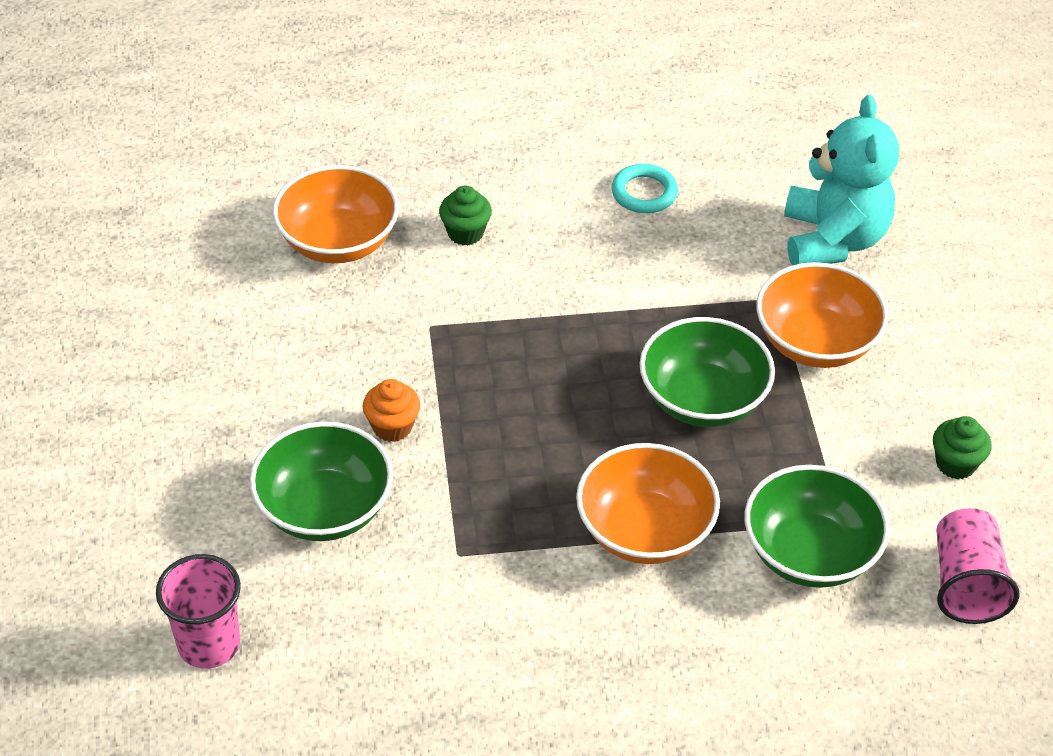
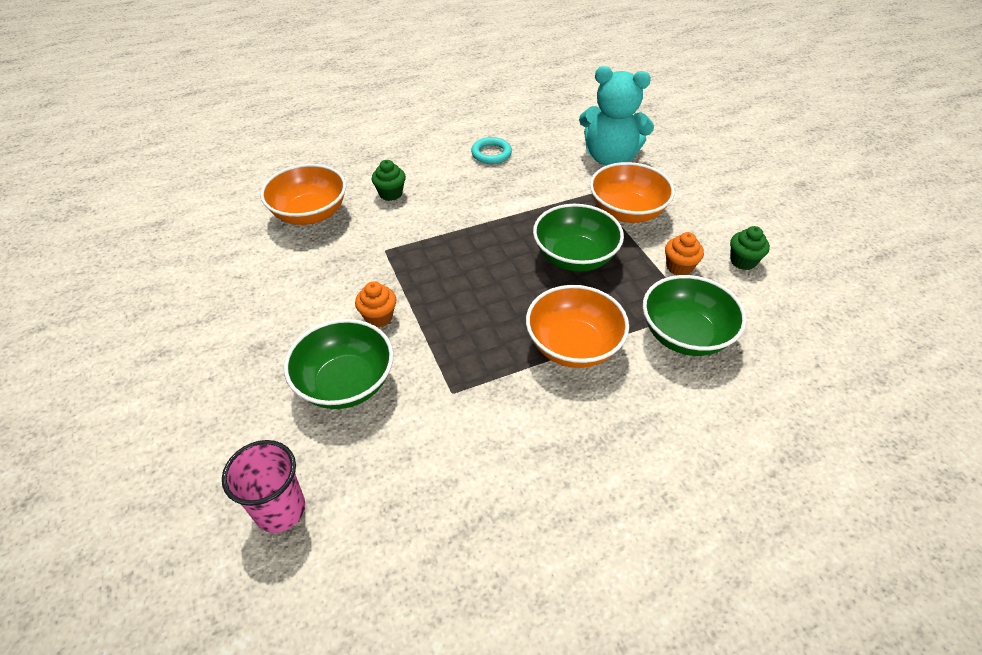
camera: 15 degrees left, 0 degrees up
turquoise teddy bear [784,95,899,265] -> turquoise teddy bear turned 120 degrees clockwise [579,66,654,166]
pink cup [936,508,1019,624] -> none
none -> orange cupcake [665,232,704,275]

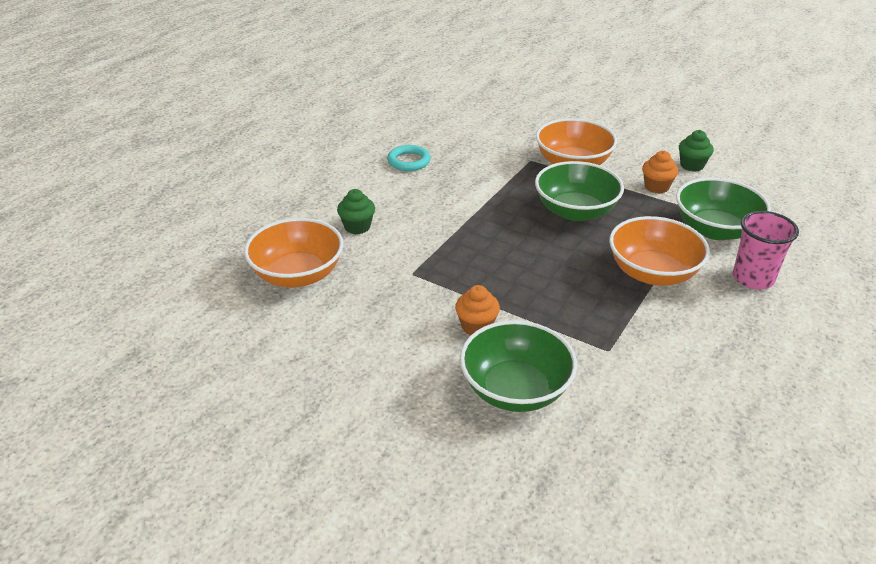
camera: 35 degrees left, 10 degrees down
pink cup [222,440,305,533] -> pink cup moved to [733,211,799,290]
turquoise teddy bear [579,66,654,166] -> none

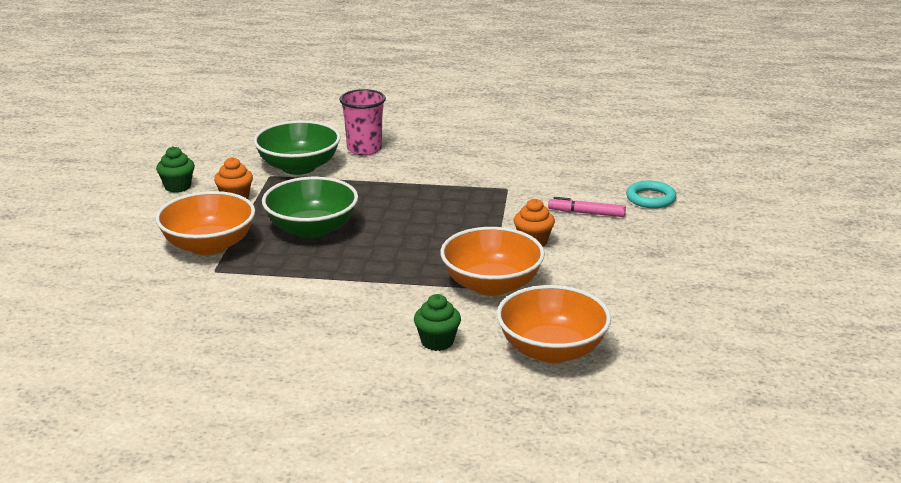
camera: 115 degrees left, 10 degrees down
turquoise ring [387,145,431,171] -> turquoise ring moved to [626,181,676,208]
green bowl [460,320,577,412] -> pink marker [548,197,626,217]
orange bowl [609,216,710,286] -> orange bowl moved to [440,227,545,296]

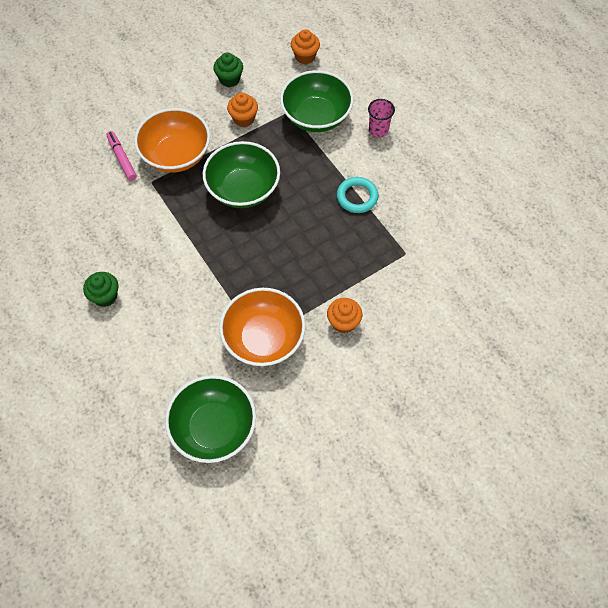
camera: 50 degrees right, 35 degrees up
pink cup [340,89,386,155] -> pink cup [368,99,395,137], size x0.66
green cupcake [414,294,461,351] -> green cupcake moved to [83,272,118,307]
orange bowl [497,285,611,363] -> green bowl [165,375,256,463]
pink marker [548,197,626,217] -> pink marker moved to [107,131,137,181]
turquoise ring [626,181,676,208] -> turquoise ring moved to [337,177,378,213]
none -> orange cupcake [291,29,320,64]

